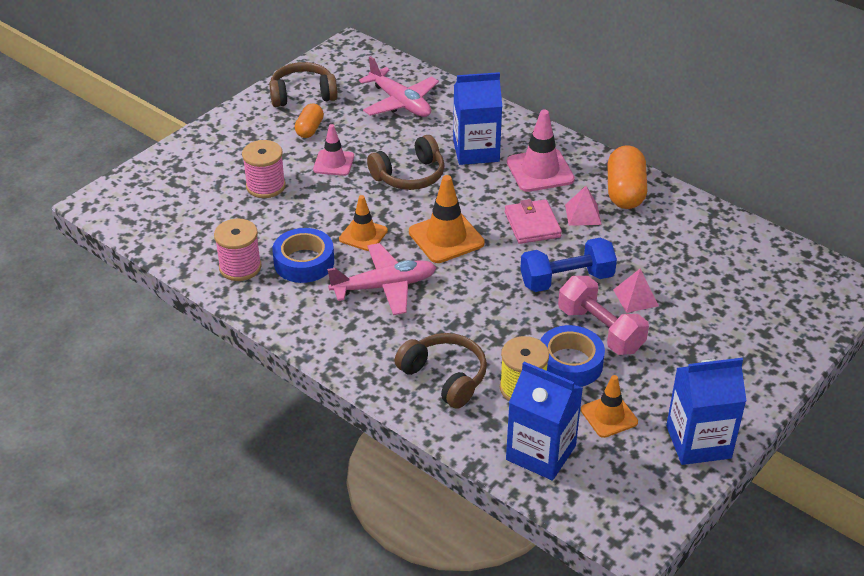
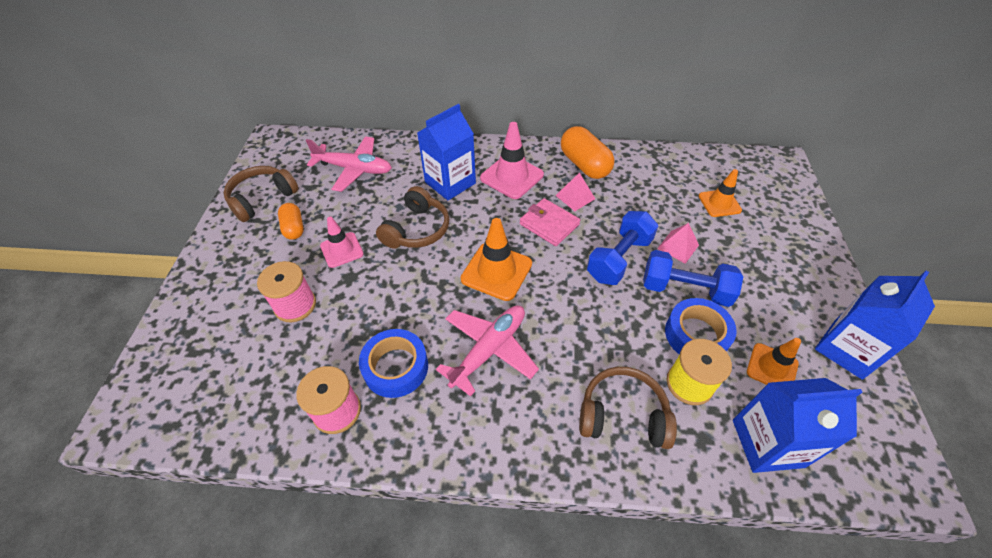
camera: 35 degrees left, 10 degrees up
orange traffic cone [339,195,388,251] -> orange traffic cone moved to [699,169,742,217]
pink dumbbell [558,276,649,355] -> blue dumbbell [643,250,743,307]

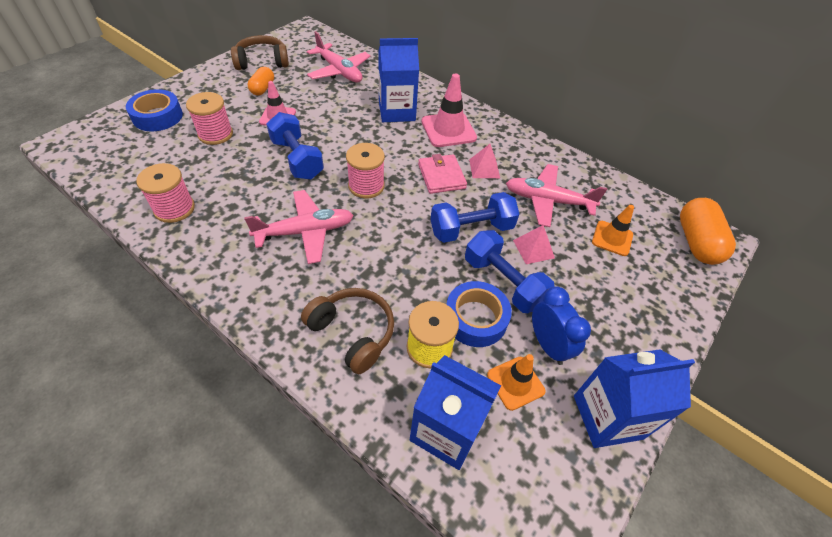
camera: 30 degrees right, 0 degrees up
blue tape [359,329,428,398] -> blue tape moved to [126,89,183,131]
brown headphones [376,186,449,249] -> none
orange traffic cone [461,218,532,301] -> pink spool [346,143,385,198]
orange capsule [561,126,615,179] -> orange capsule moved to [680,198,736,265]
none -> blue dumbbell [266,112,324,179]
none -> pink plane [506,164,607,227]
none -> blue clock [532,286,591,365]

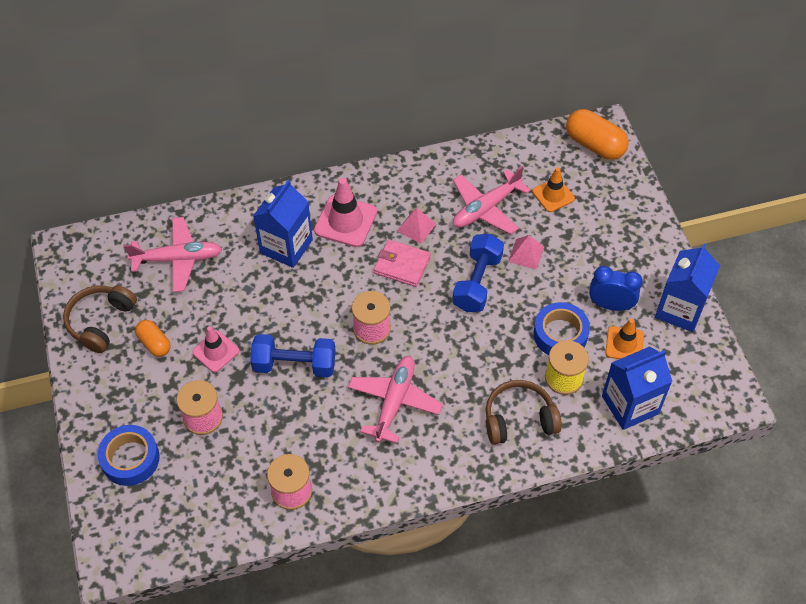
camera: 50 degrees left, 5 degrees up
blue dumbbell [465,230,555,313] -> none

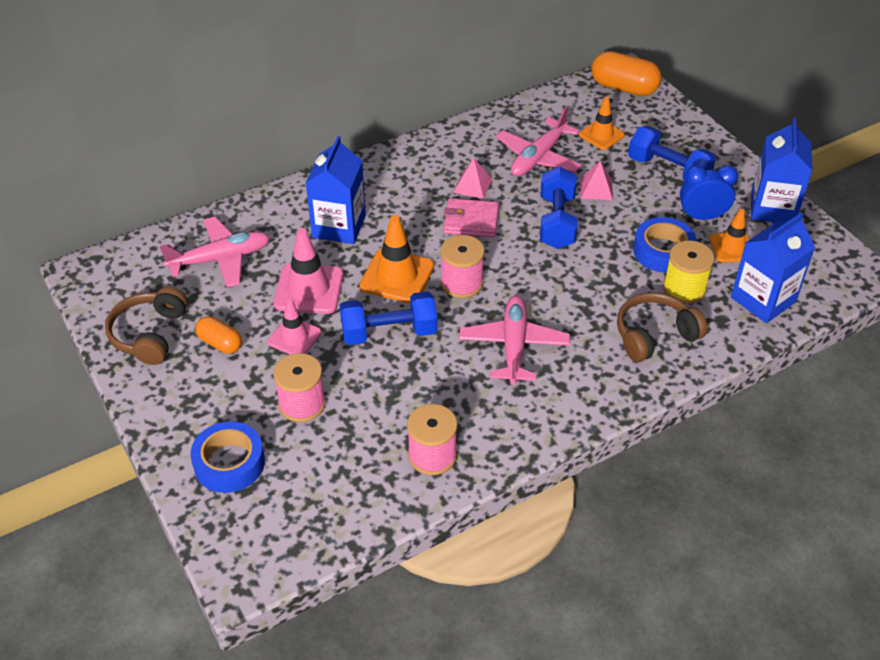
camera: 15 degrees left, 10 degrees down
pink traffic cone [314,178,377,247] -> pink traffic cone moved to [274,228,343,314]
none -> orange traffic cone [359,215,434,303]
none -> blue dumbbell [628,126,716,182]

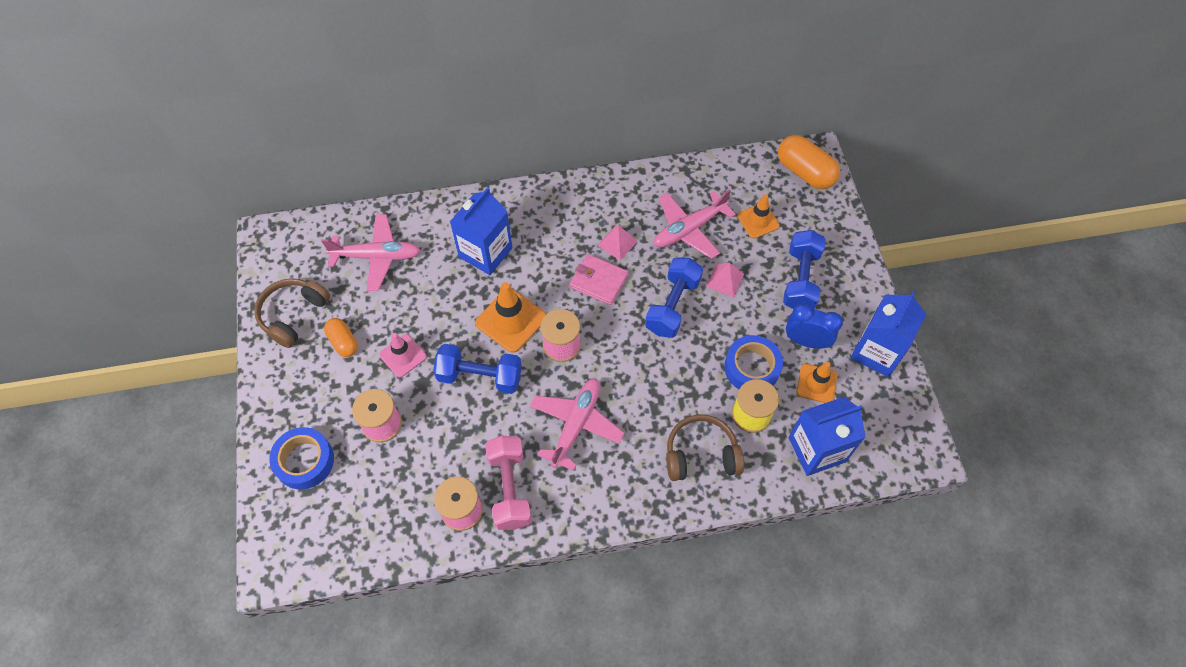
camera: 20 degrees right, 15 degrees up
pink traffic cone [274,228,343,314] -> none
blue dumbbell [628,126,716,182] -> blue dumbbell turned 45 degrees clockwise [783,230,826,309]
none -> pink dumbbell [485,436,531,530]

